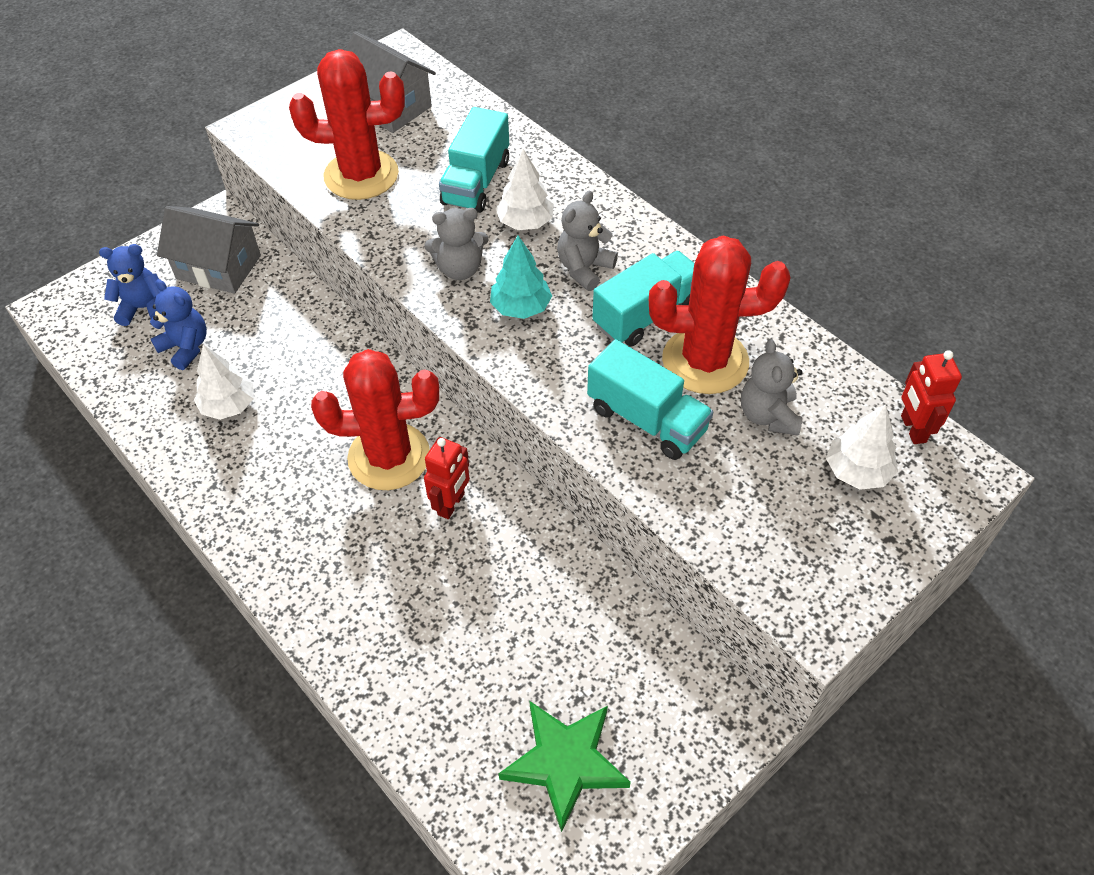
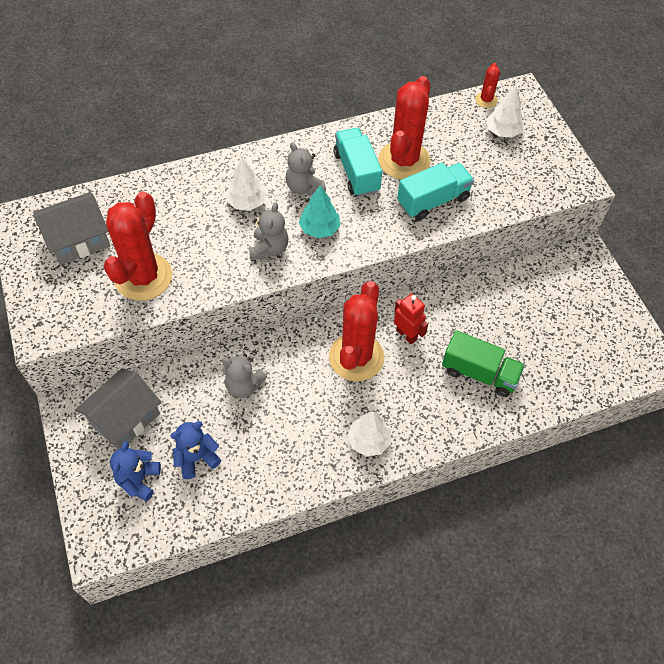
camera: 70 degrees left, 5 degrees up
white tree [194,345,254,420] -> white tree moved to [347,411,391,456]
turquoise truck [439,107,509,213] -> none
green star [499,701,631,832] -> none
grey teddy bear [741,339,802,436] -> grey teddy bear moved to [222,354,267,398]
red robot [901,350,962,444] -> red cactus [475,63,500,108]
none -> green truck [442,330,525,397]

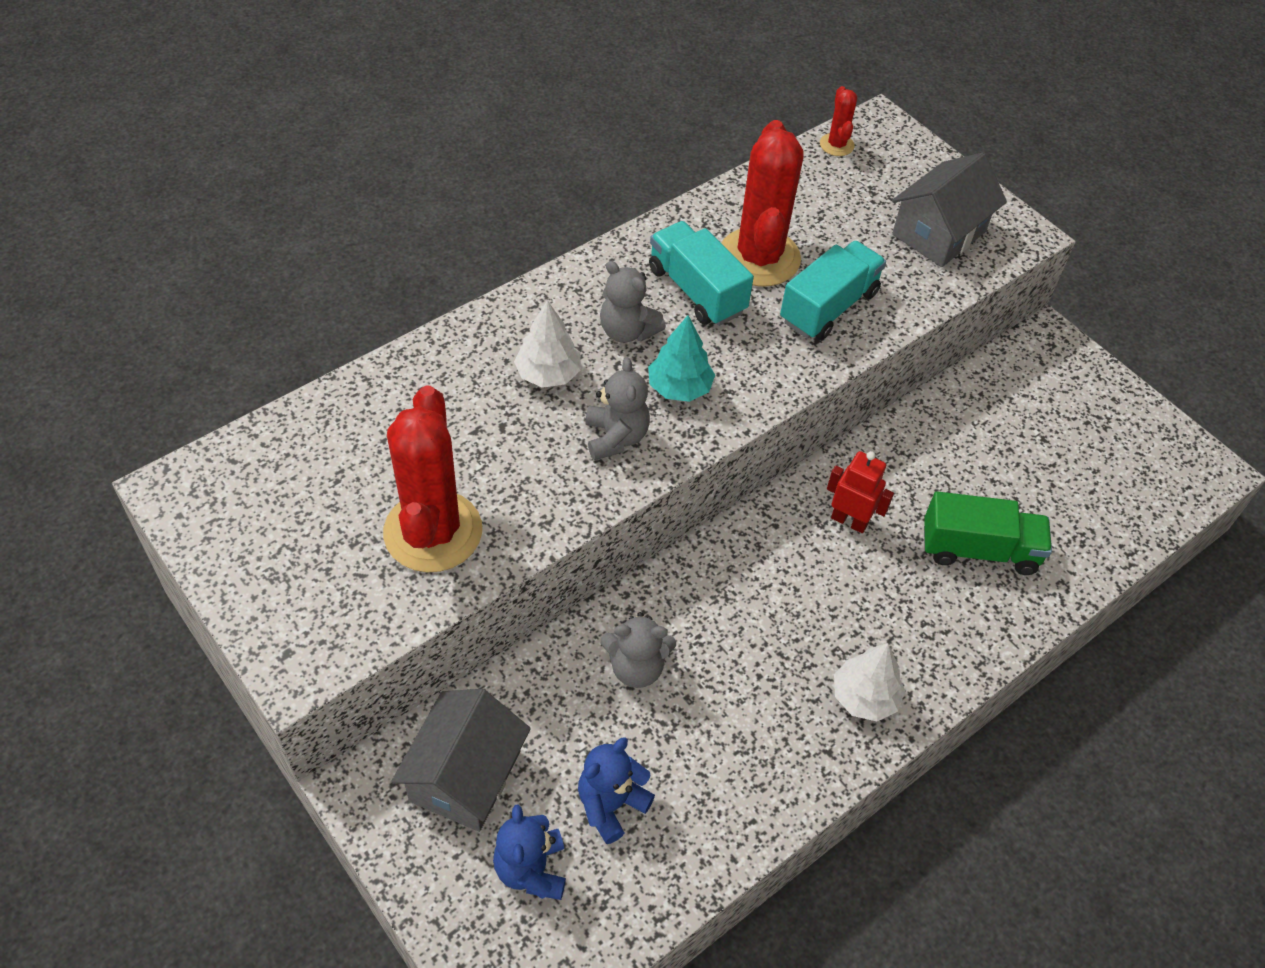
camera: 20 degrees left, 5 degrees down
grey house [33,192,110,265] -> grey house moved to [892,153,1007,267]
red cactus [329,281,384,381] -> none
white tree [486,86,524,138] -> none

